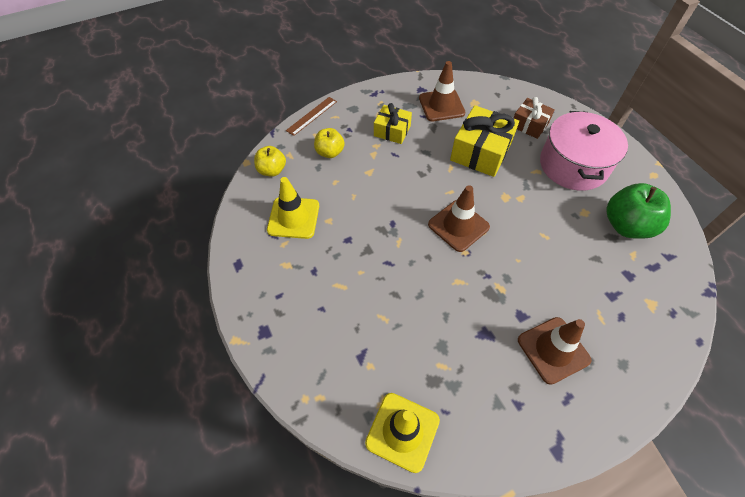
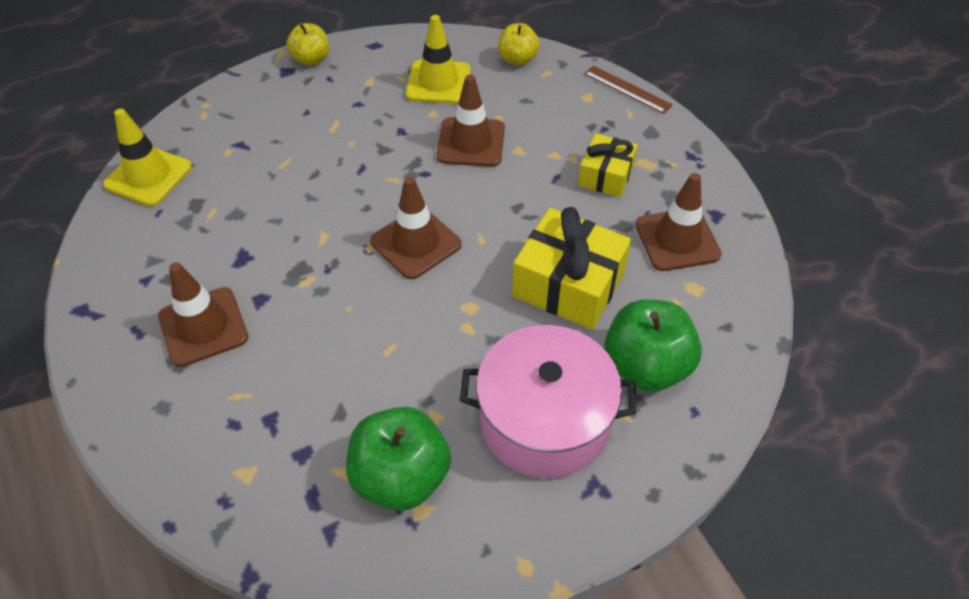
camera: 90 degrees right, 5 degrees down
yellow apple [314,128,345,158] -> yellow apple moved to [287,23,329,66]
brown gift [514,97,555,139] -> green apple [604,299,702,392]
none -> brown traffic cone [436,75,505,167]

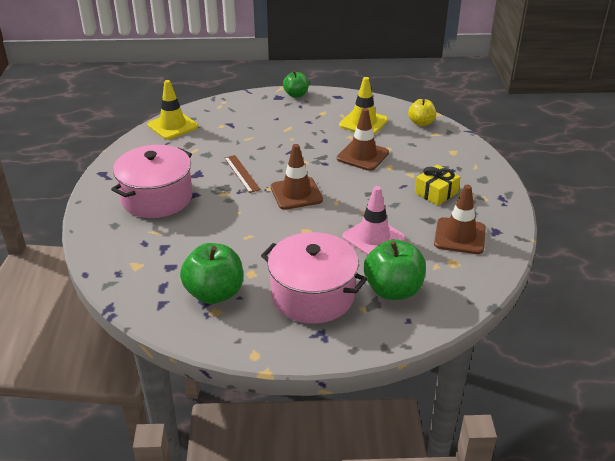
camera: 25 degrees right, 15 degrees down
brown traffic cone [158,263,248,367] -> pink pot [111,145,193,218]
yellow apple [287,23,329,66] -> green apple [283,71,309,98]
yellow gift [512,207,631,330] -> pink traffic cone [342,186,405,256]
brown ruler [584,66,673,114] -> brown ruler moved to [224,155,261,193]

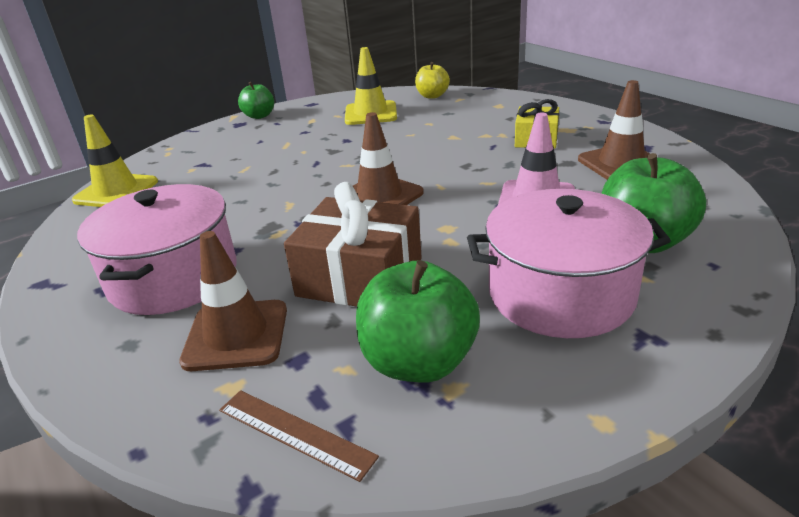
camera: 30 degrees left, 5 degrees down
brown ruler [224,155,261,193] -> brown ruler moved to [219,390,379,482]
brown traffic cone [337,108,389,171] -> brown traffic cone moved to [179,231,287,371]
none -> brown gift [284,182,422,307]

